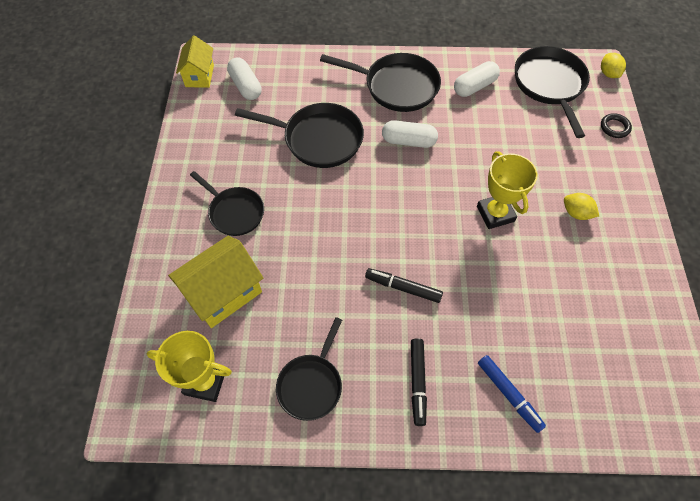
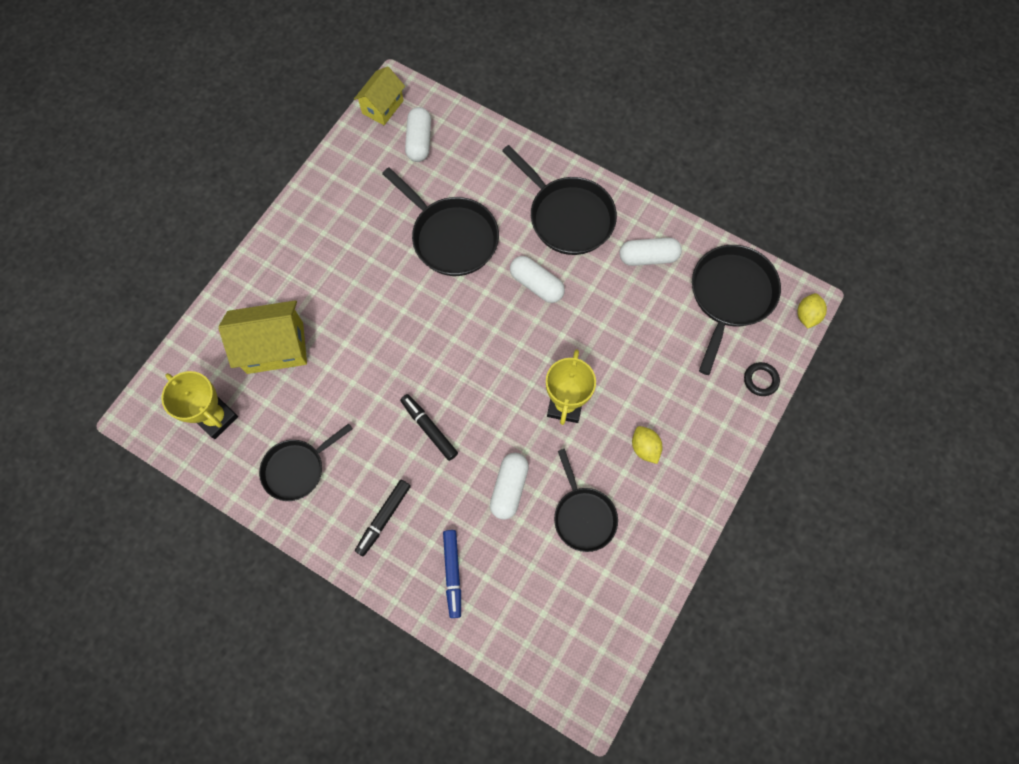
camera: 30 degrees right, 10 degrees up
black pan [190,171,264,236] -> black pan moved to [554,449,618,552]
none -> white capsule [490,453,529,520]

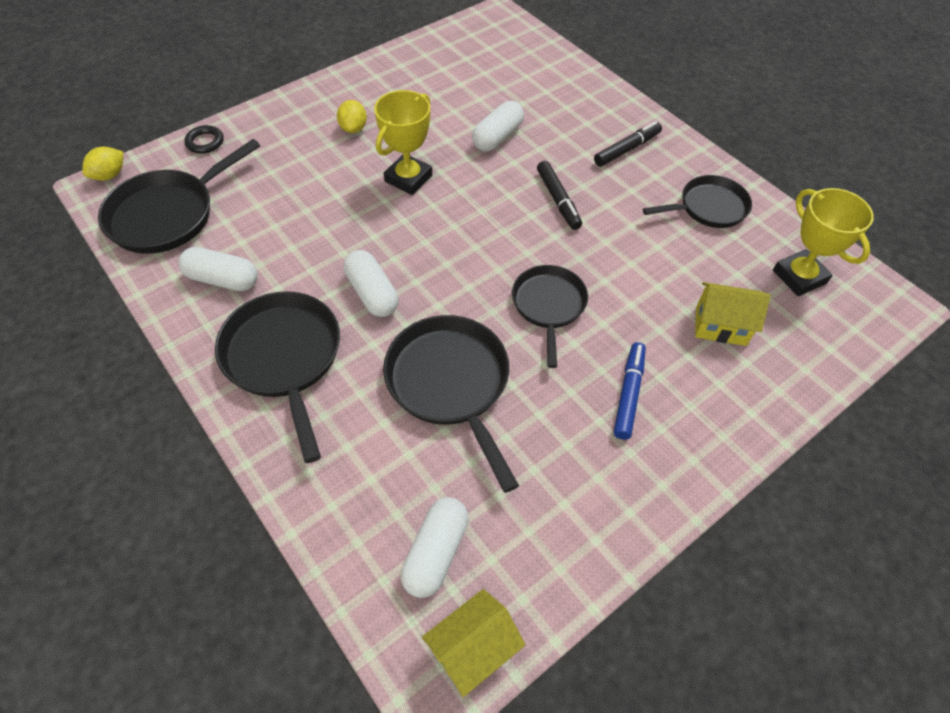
camera: 160 degrees left, 15 degrees down
yellow house [218,300,307,374] -> yellow house [695,282,771,346], size x0.65
blue marker [443,530,461,618] -> blue marker moved to [614,342,646,440]
black pan [554,449,618,552] -> black pan moved to [512,265,588,368]

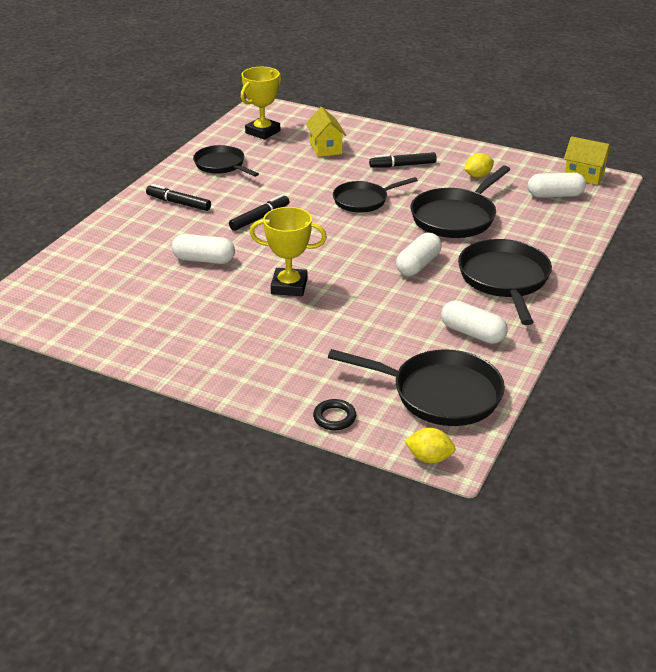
camera: 115 degrees left, 20 degrees down
white capsule [178,247,258,291] -> white capsule turned 45 degrees counterclockwise [441,300,508,344]
black pan [215,291,340,463] -> black pan turned 135 degrees clockwise [458,239,552,325]
yellow lemon [337,100,367,133] -> yellow lemon moved to [464,153,494,178]
blue marker [614,342,646,440] -> black marker [369,152,437,168]

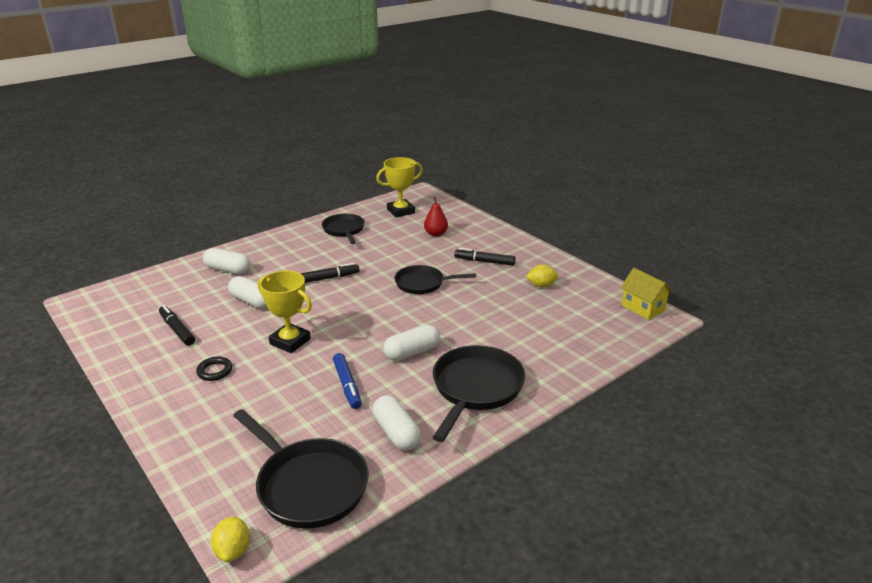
camera: 25 degrees right, 5 degrees down
black marker [146,184,211,211] -> black marker moved to [159,305,195,346]
yellow house [306,107,346,157] -> red pear [424,197,448,237]
black ring [313,399,356,430] -> black ring moved to [196,357,232,381]
yellow lemon [405,428,456,463] -> yellow lemon turned 45 degrees clockwise [211,516,250,562]
black pan [410,166,510,238] -> none
white capsule [527,173,586,198] -> white capsule moved to [203,248,250,274]
none -> blue marker [333,353,361,409]

